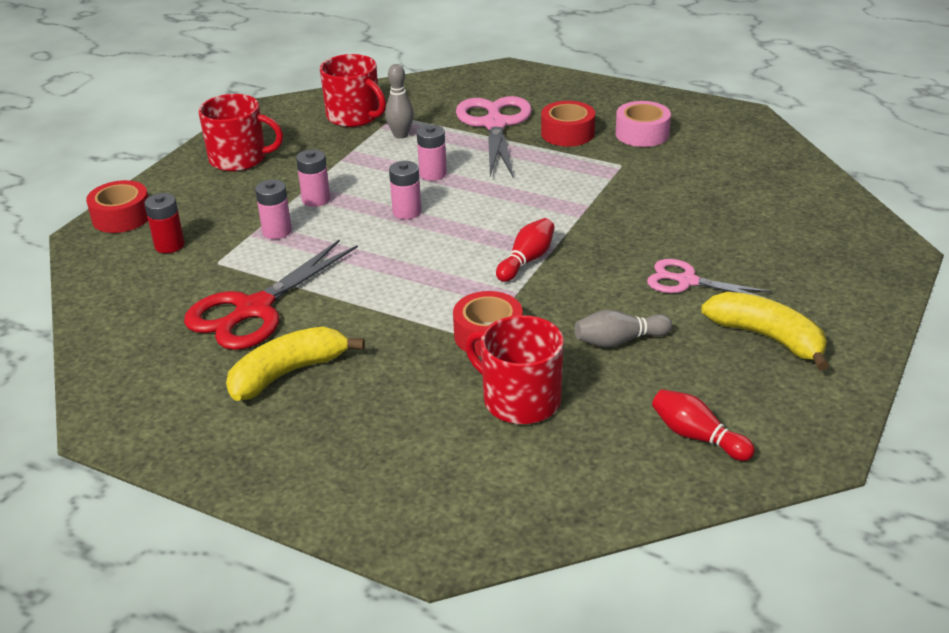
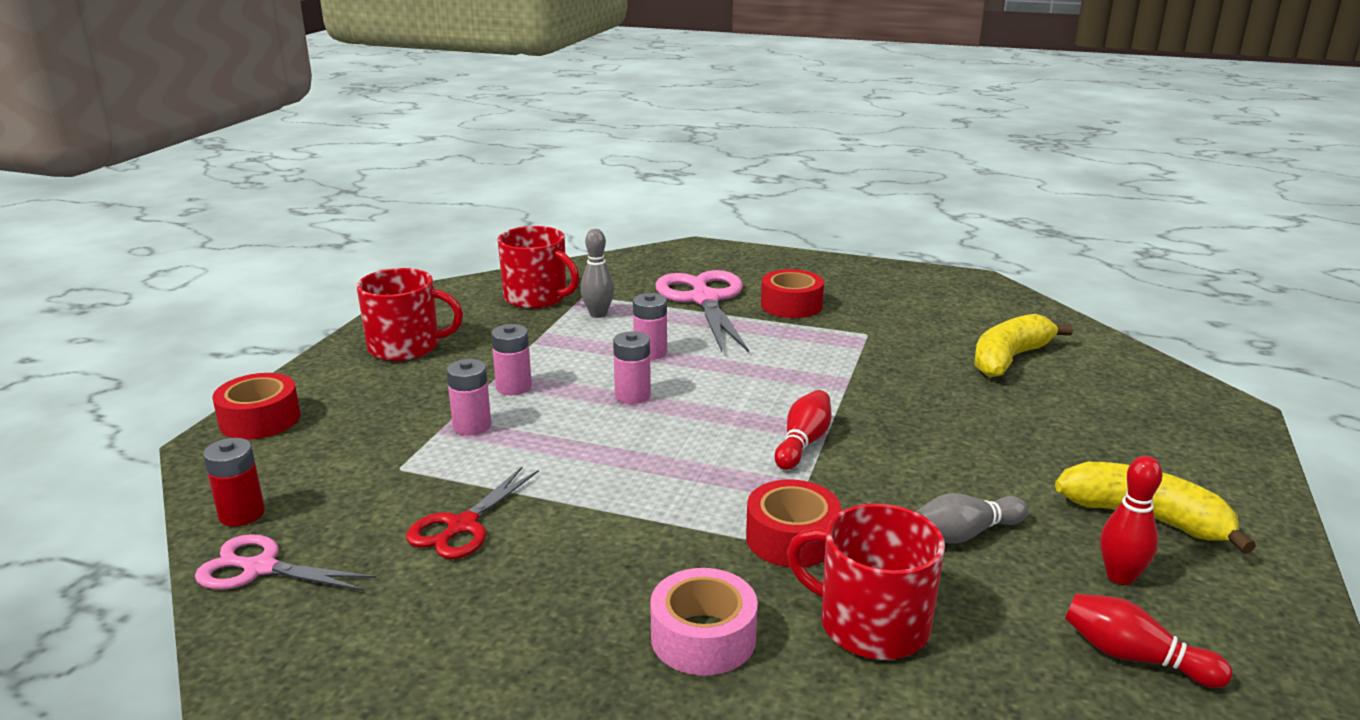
camera: 10 degrees left, 10 degrees down
red battery [144,193,185,253] -> red battery moved to [203,438,265,526]
red scissors [184,240,358,350] -> red scissors [406,467,539,559], size x0.60
yellow banana [226,327,365,401] -> yellow banana moved to [974,314,1073,377]
pink tape [616,101,671,147] -> pink tape moved to [650,568,758,676]
pink scissors [647,259,772,299] -> pink scissors moved to [195,534,376,591]
none -> red bowling pin [1100,456,1162,585]

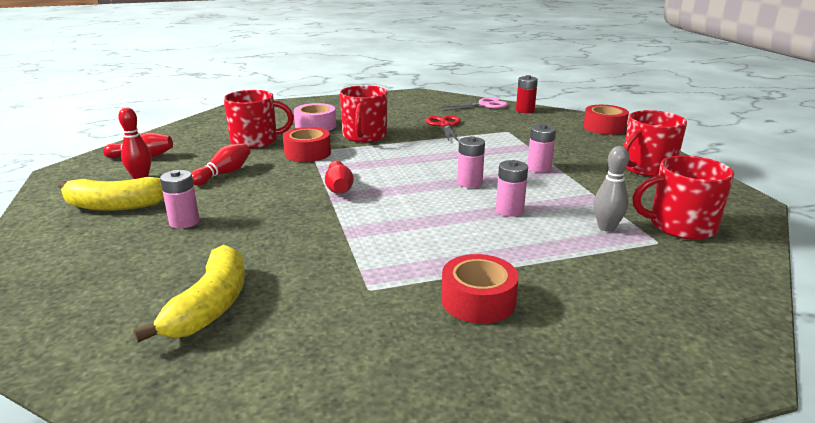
camera: 145 degrees right, 0 degrees up
pink battery [446,359,491,436] -> pink battery moved to [160,170,200,229]
pink scissors [655,270,749,352] -> none
grey bowling pin [915,493,1028,544] -> red bowling pin [191,143,250,185]
none -> red mug [340,85,387,142]

